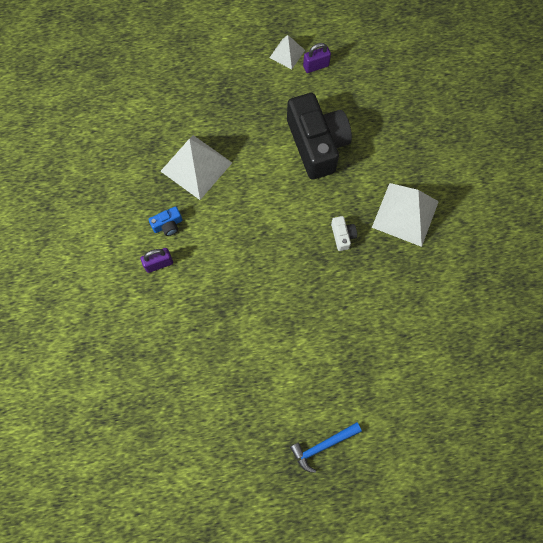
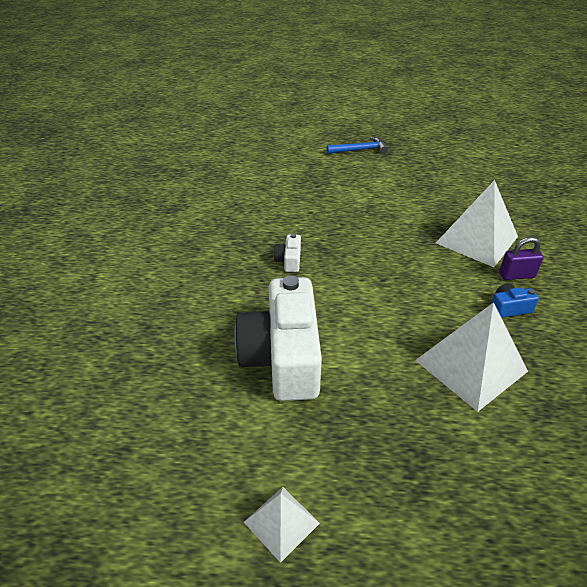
camera: 165 degrees left, 30 degrees down
black camera [287,93,352,179] -> white camera [234,275,322,401]
purple padlock [303,43,331,73] -> none
white pyramid [372,183,439,247] -> white pyramid moved to [436,180,518,267]

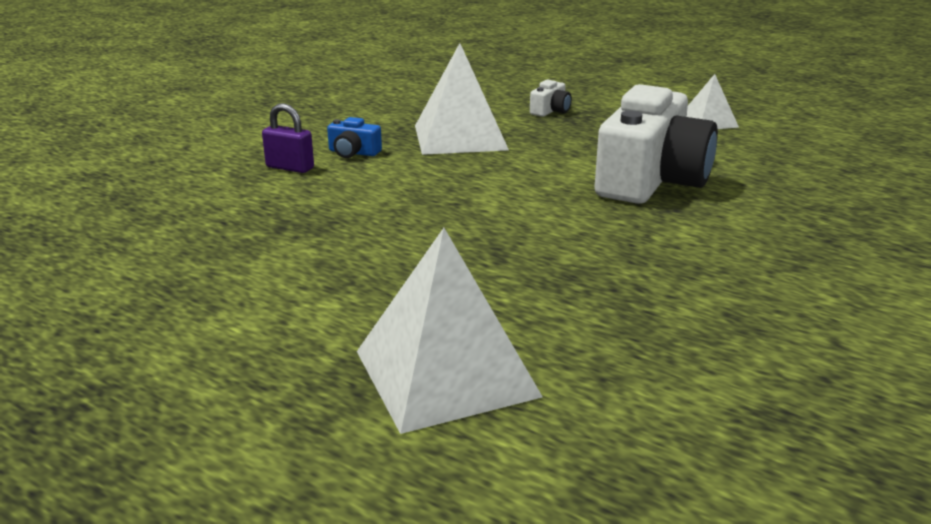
camera: 150 degrees left, 15 degrees down
white camera [274,234,301,272] -> white camera moved to [530,80,572,117]
blue hammer [327,137,388,154] -> none
white pyramid [436,180,518,267] -> white pyramid moved to [357,228,543,434]

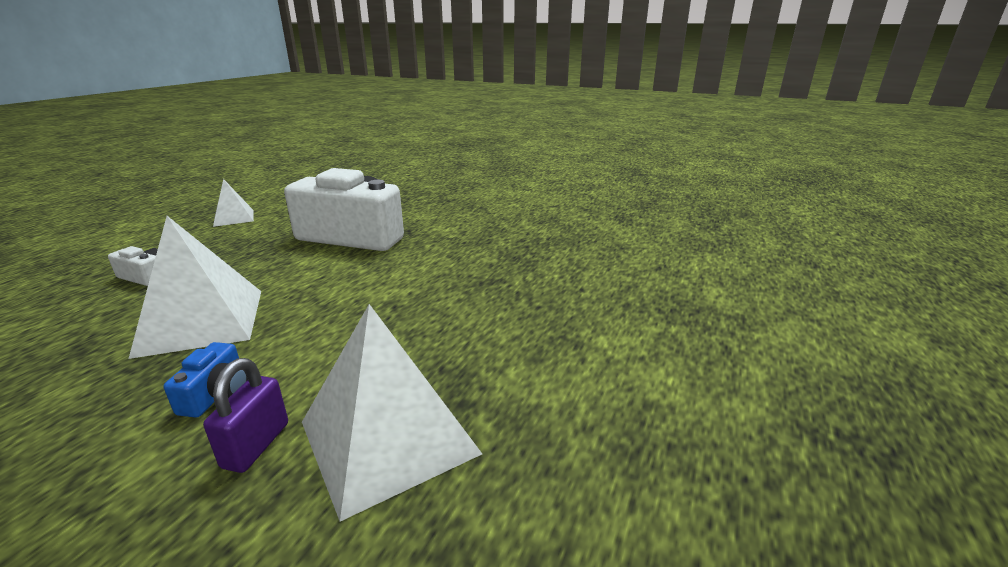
camera: 100 degrees left, 0 degrees up
white pyramid [357,228,543,434] -> white pyramid moved to [302,304,482,522]

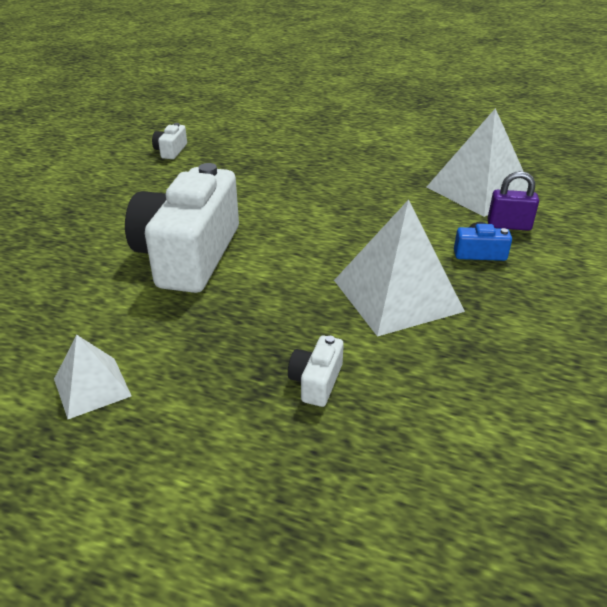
camera: 95 degrees left, 10 degrees up
none -> white camera [152,123,187,159]

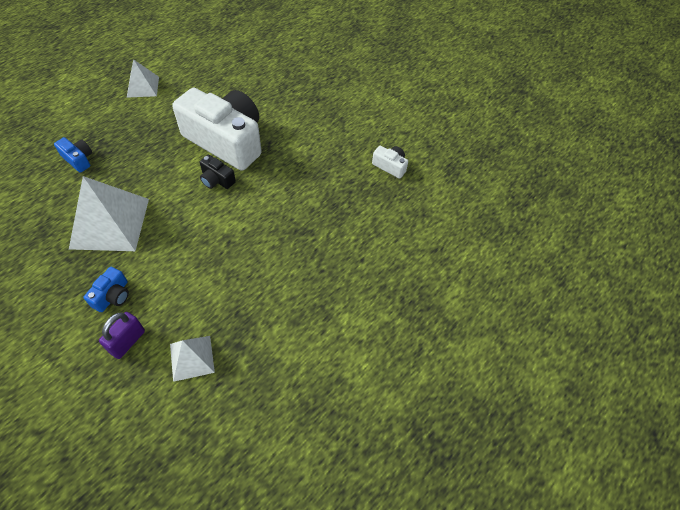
camera: 110 degrees right, 20 degrees up
white camera [288,336,344,407] -> blue camera [54,137,92,173]
white pyramid [427,108,528,217] -> white pyramid [170,336,215,382], size x0.54
none -> black camera [200,155,236,189]

